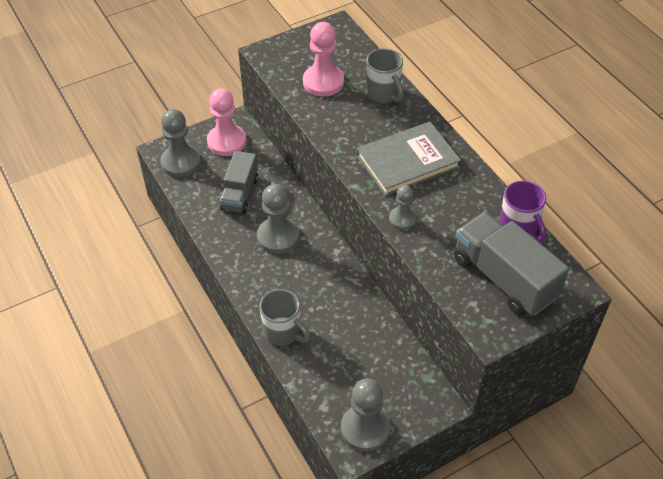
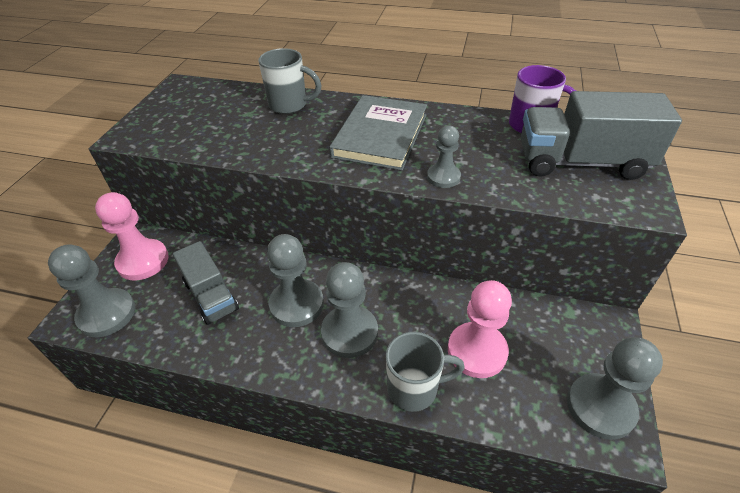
camera: 45 degrees left, 5 degrees down
pink pawn [303,22,344,97] -> pink pawn moved to [448,280,512,378]
none -> grey pawn [321,262,378,358]

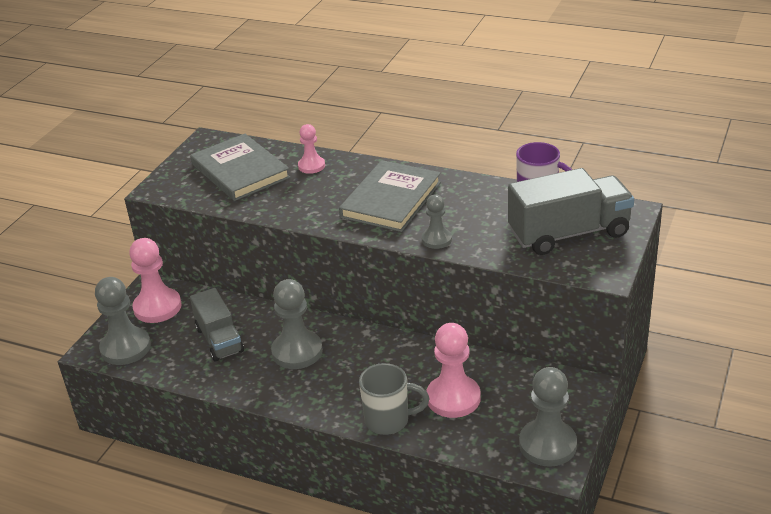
camera: 10 degrees right, 10 degrees down
grey mug [258,48,322,114] -> pink pawn [298,124,325,174]
grey pawn [321,262,378,358] -> none
grey truck [521,91,682,180] -> grey truck turned 150 degrees clockwise [508,168,634,255]
none -> grey book [190,134,290,201]

